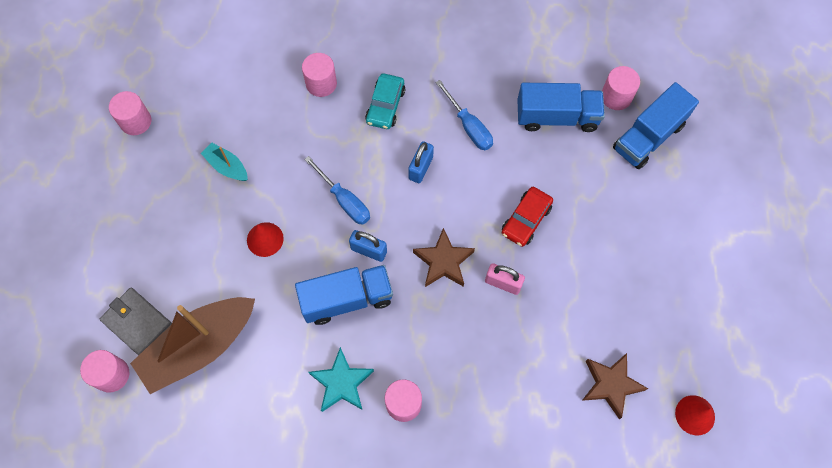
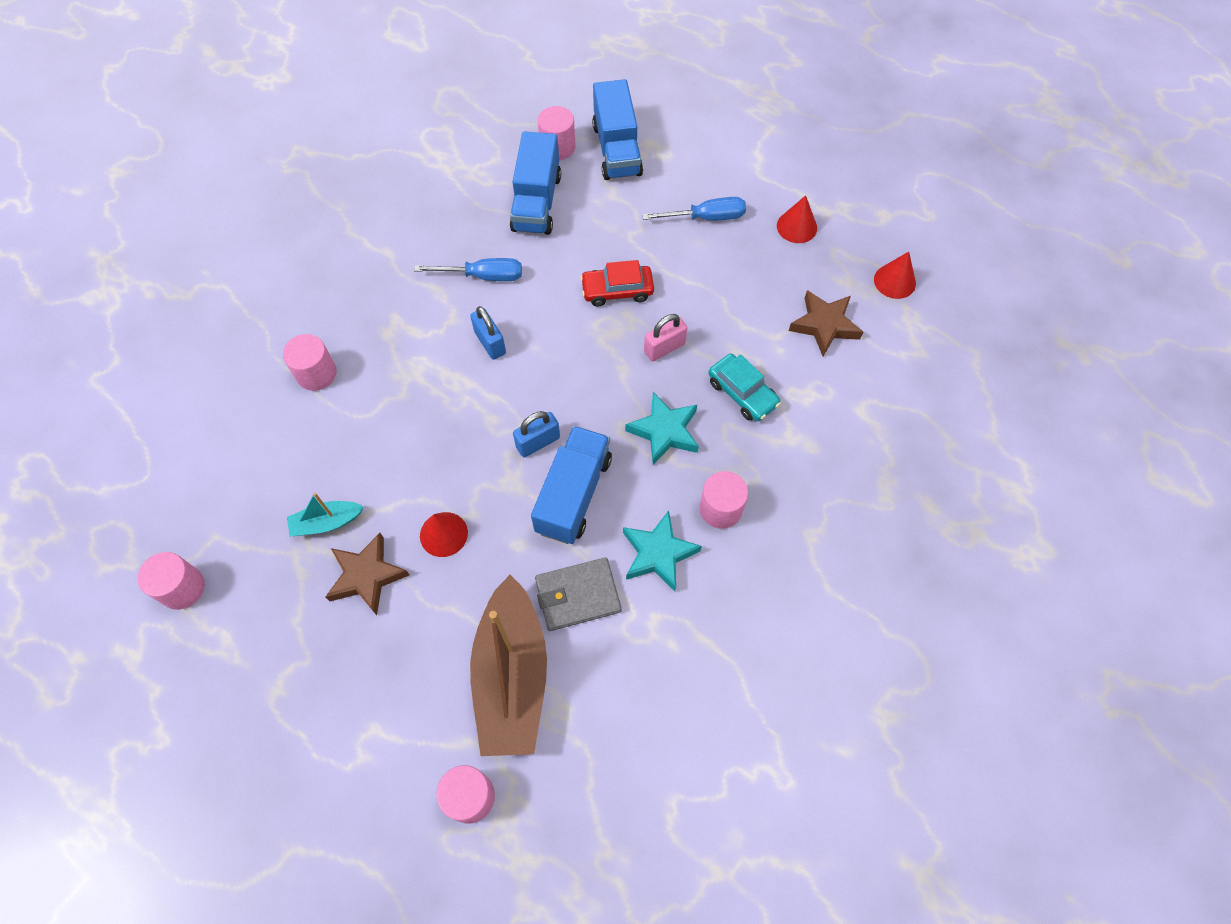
camera: 55 degrees left, 5 degrees down
grey wallet [100,287,172,355] -> grey wallet moved to [535,557,622,631]
blue screwdriver [304,156,370,225] -> blue screwdriver moved to [642,197,746,221]
turquoise car [365,74,405,129] -> turquoise car moved to [708,353,781,421]
brown star [413,228,475,287] -> brown star moved to [325,533,409,615]
red car [502,187,553,247] -> red car turned 105 degrees clockwise [580,260,654,306]
blue truck [517,83,605,132] -> blue truck turned 150 degrees clockwise [510,131,561,235]
none -> turquoise star [625,392,699,465]
none -> red cone [777,195,817,243]

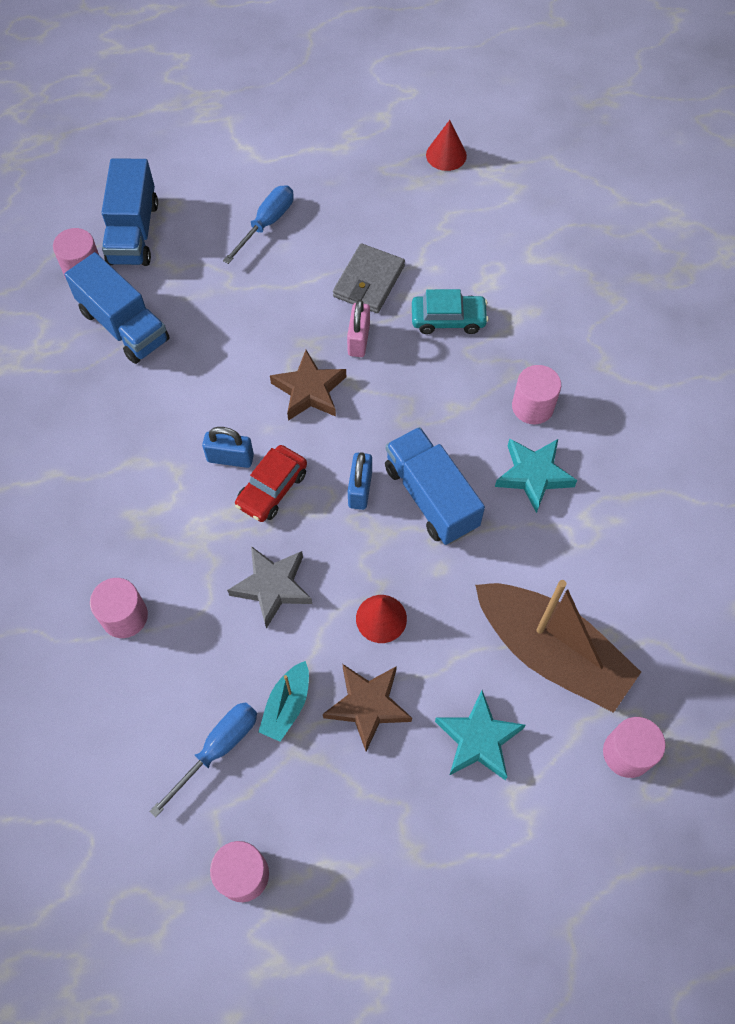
camera: 50 degrees left, 0 degrees up
blue screwdriver [414,258,522,281] -> blue screwdriver moved to [149,702,257,818]
grey wallet [535,557,622,631] -> grey wallet moved to [333,243,405,313]
red car [580,260,654,306] -> red car moved to [235,445,307,522]
blue truck [592,79,643,180] -> blue truck turned 60 degrees clockwise [101,158,158,266]
turquoise star [625,392,699,465] -> turquoise star moved to [435,690,526,780]
red cone [777,195,817,243] -> none
brown star [789,290,863,356] -> brown star moved to [270,350,346,421]
none -> grey star [227,546,312,629]

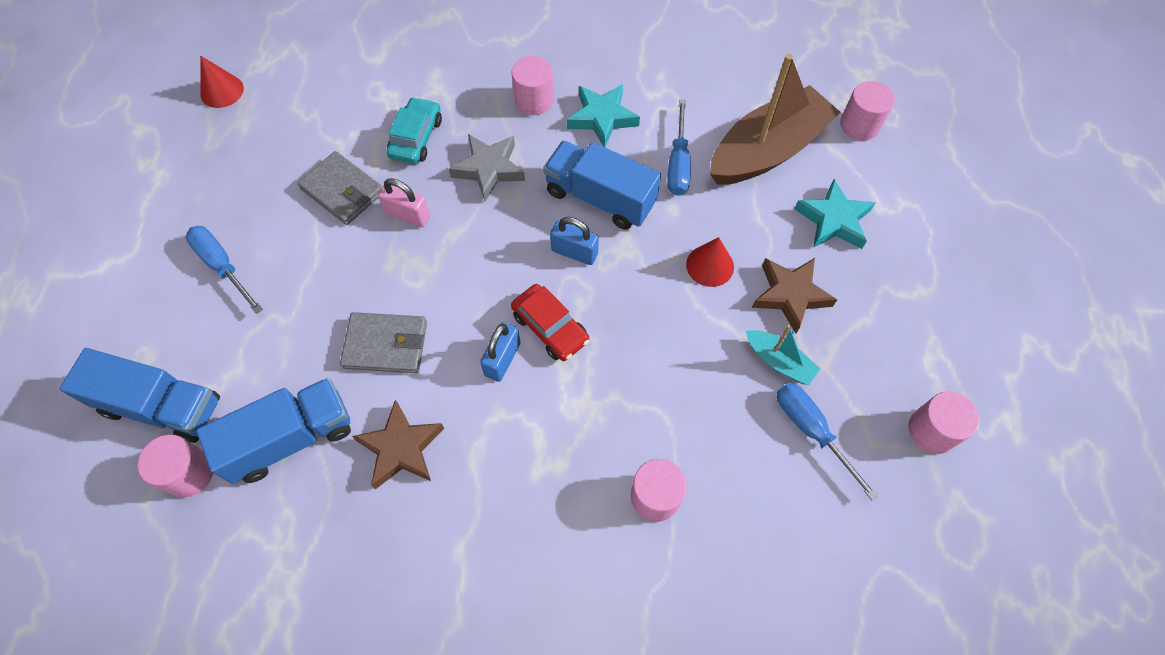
camera: 75 degrees left, 0 degrees up
grey star [227,546,312,629] -> grey star moved to [449,134,525,201]
brown star [270,350,346,421] -> brown star moved to [352,400,444,489]
blue truck [385,427,485,545] -> blue truck turned 45 degrees clockwise [543,141,661,230]
none -> grey wallet [340,312,427,373]
none -> blue screwdriver [667,100,691,196]

